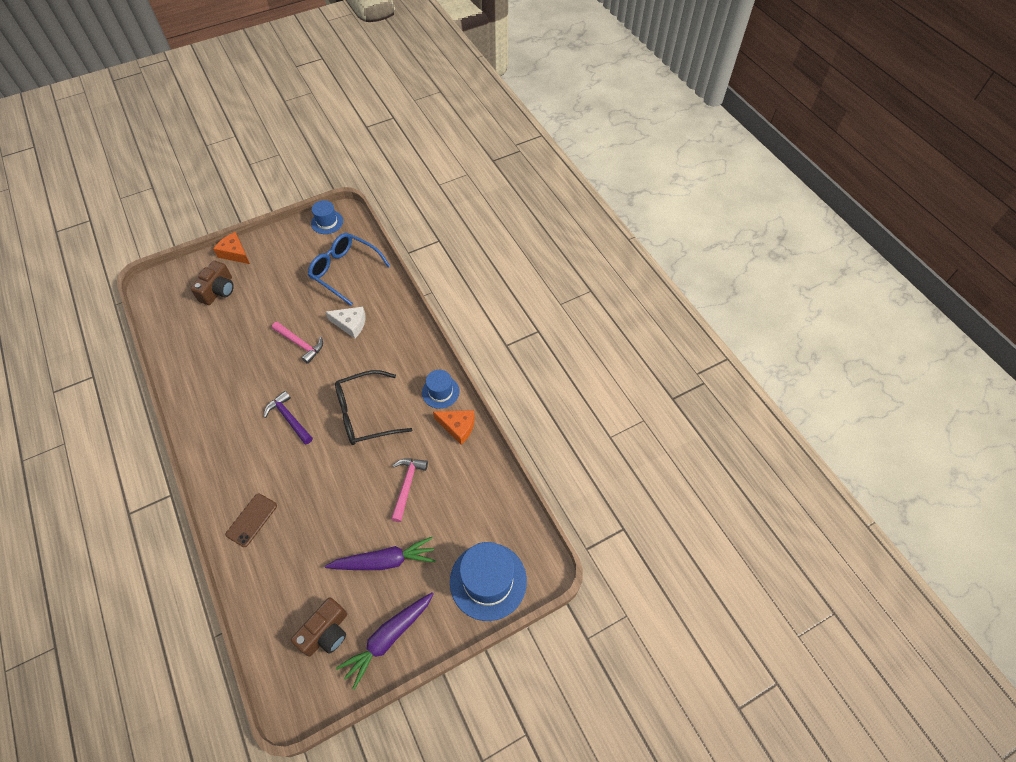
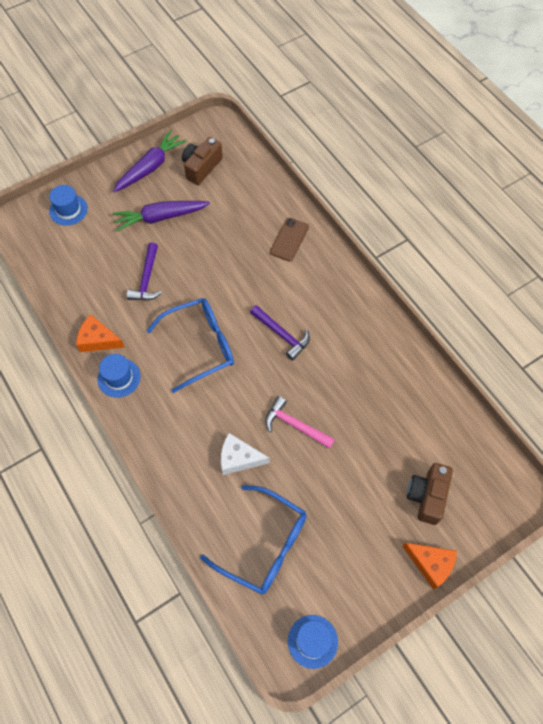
camera: 175 degrees right, 5 degrees up
black glasses [335,370,412,445] -> blue glasses [147,298,234,393]
pink hammer [391,458,428,522] -> purple hammer [127,243,162,300]
blue hat [450,542,527,621] -> blue hat [49,185,88,226], size x0.57

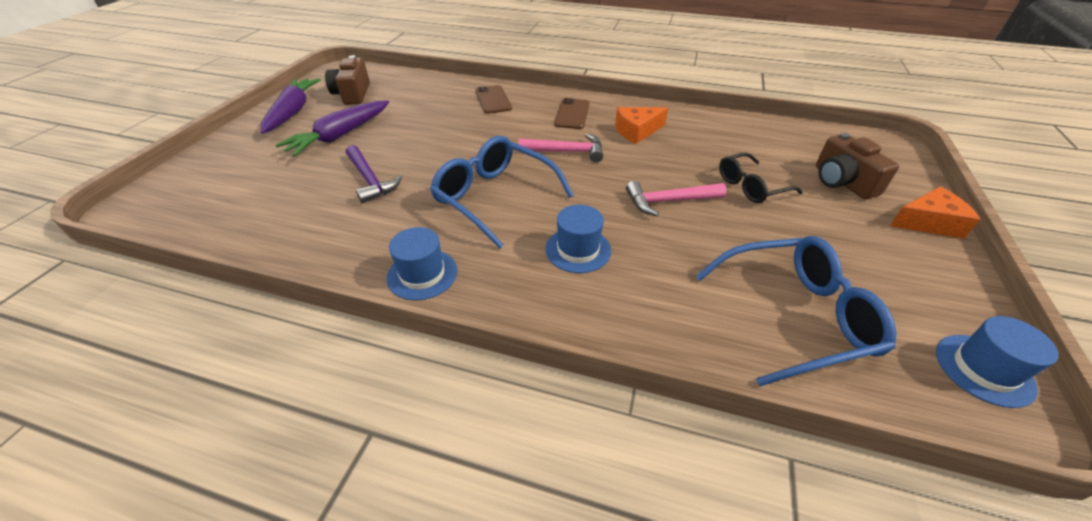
camera: 40 degrees left, 20 degrees down
blue hat [49,185,88,226] -> blue hat moved to [545,205,611,273]
orange cheese [76,314,125,352] -> orange cheese moved to [615,107,668,144]
blue glasses [147,298,234,393] -> blue glasses turned 75 degrees counterclockwise [430,136,574,249]
white cheese [221,433,270,475] -> none
purple hammer [250,305,310,361] -> pink hammer [518,134,603,163]
none -> brown phone [554,98,590,129]
none -> black glasses [719,152,803,203]

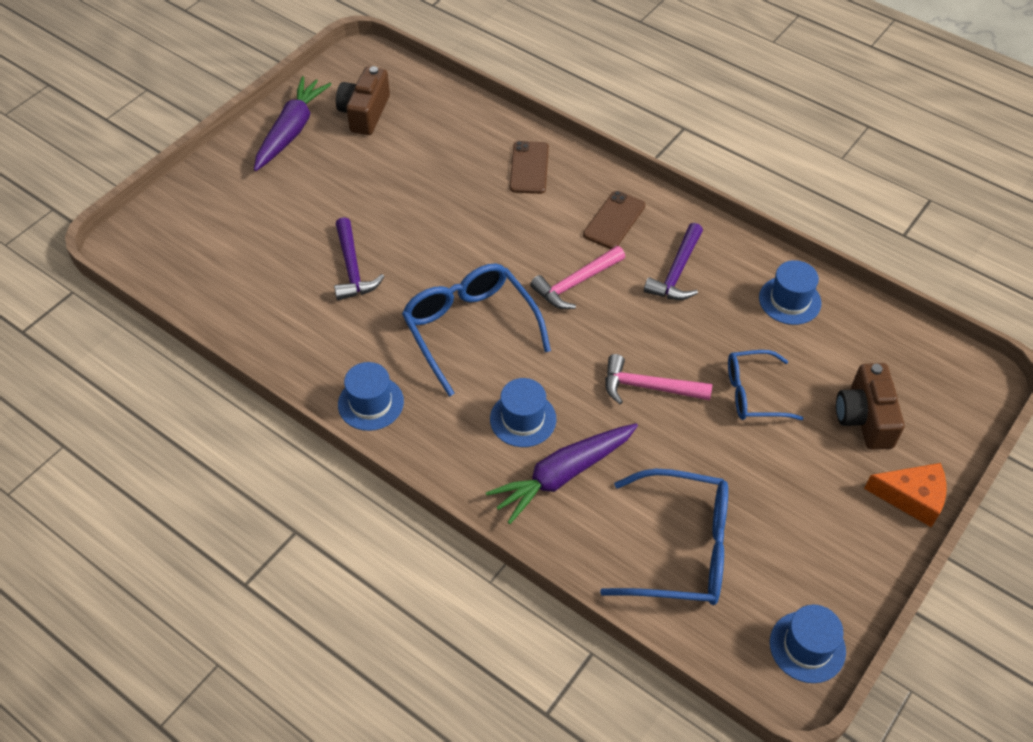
camera: 20 degrees right, 10 degrees up
purple carrot [275,100,389,156] -> purple carrot moved to [486,423,638,524]
pink hammer [518,134,603,163] -> pink hammer turned 120 degrees clockwise [530,246,625,309]
orange cheese [615,107,668,144] -> purple hammer [644,223,703,300]
black glasses [719,152,803,203] -> blue glasses [728,350,804,420]
none -> blue hat [759,260,821,325]

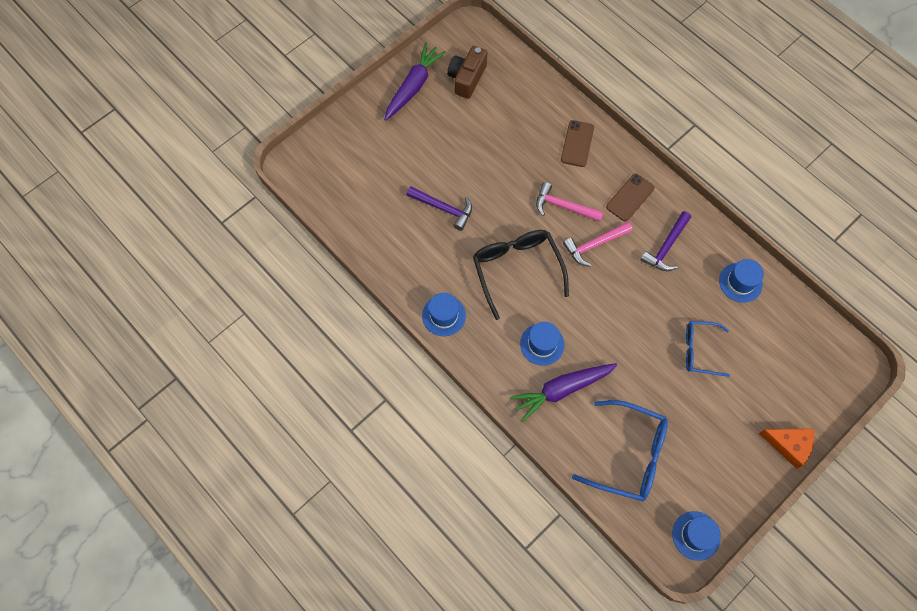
camera: 10 degrees right, 15 degrees up
purple hammer [334,217,385,300] -> purple hammer turned 60 degrees counterclockwise [406,186,472,231]
blue glasses [402,263,551,397] -> black glasses [473,230,569,320]
pink hammer [605,354,712,404] -> pink hammer moved to [536,182,604,222]
brown camera [836,363,905,450] -> none

